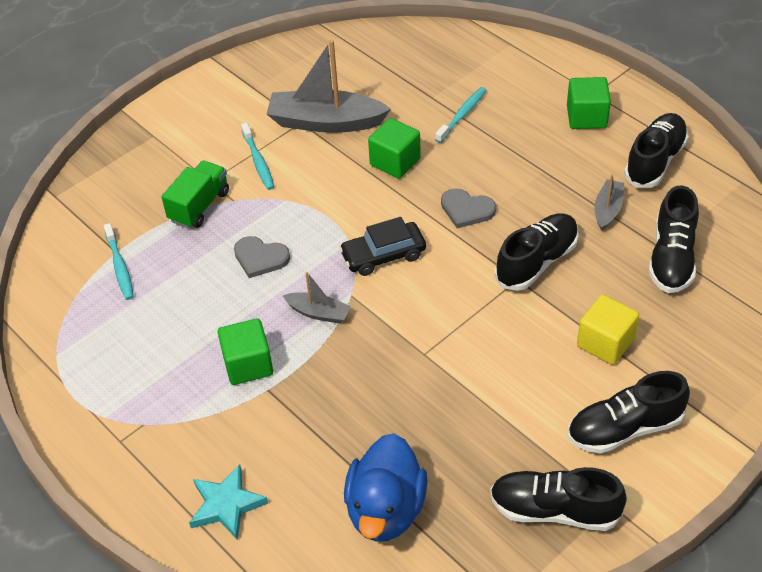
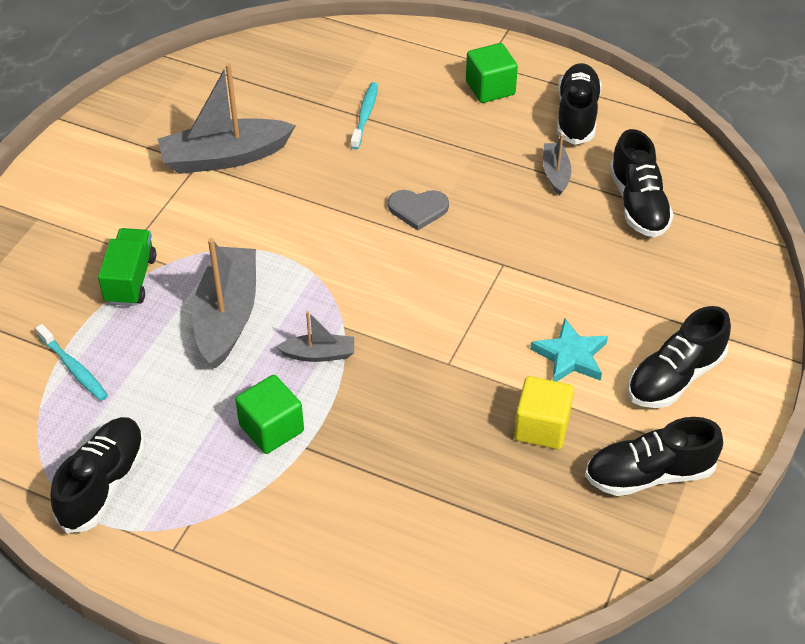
camera: 25 degrees left, 0 degrees up
turquoise star [189,464,268,540] -> turquoise star moved to [530,318,608,382]
grey heart [234,236,290,278] -> grey boat [192,238,256,369]
turquoise toothbrush [241,123,274,190] -> none
black car [339,217,426,276] -> none
blue duck [344,433,427,542] -> none
green cube [368,118,421,179] -> none
black shoe [495,213,579,291] -> black shoe moved to [50,417,145,533]
yellow cube [577,294,639,365] -> yellow cube moved to [514,376,574,449]

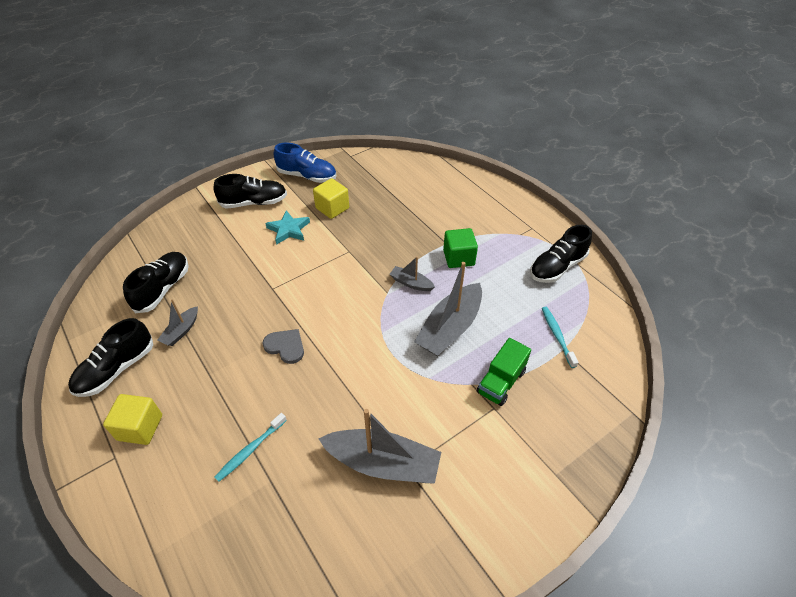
camera: 150 degrees left, 0 degrees up
green cube [466,43,518,103] -> yellow cube [103,394,162,445]
black shoe [585,417,723,496] -> blue shoe [274,143,336,183]

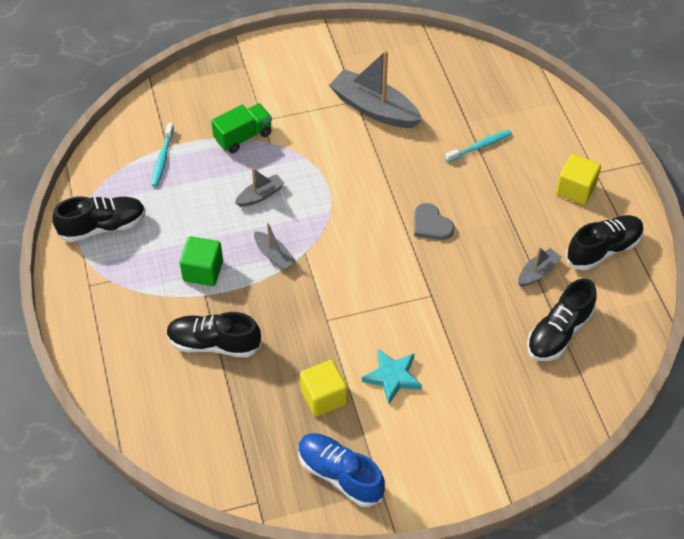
camera: 160 degrees left, 5 degrees up
black shoe [213,174,287,209] -> black shoe moved to [166,312,262,358]
grey boat [414,262,482,356] -> grey boat [235,168,285,207], size x0.50

